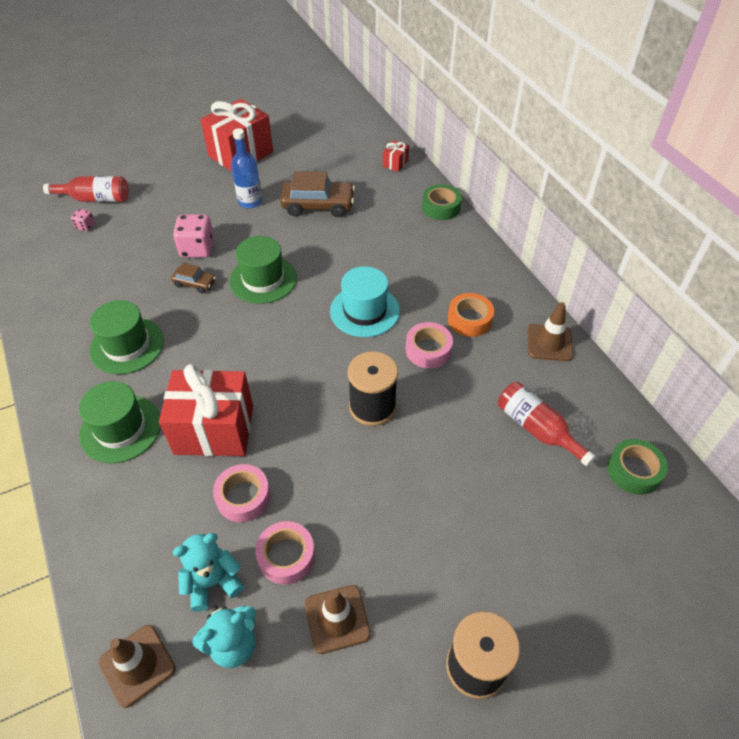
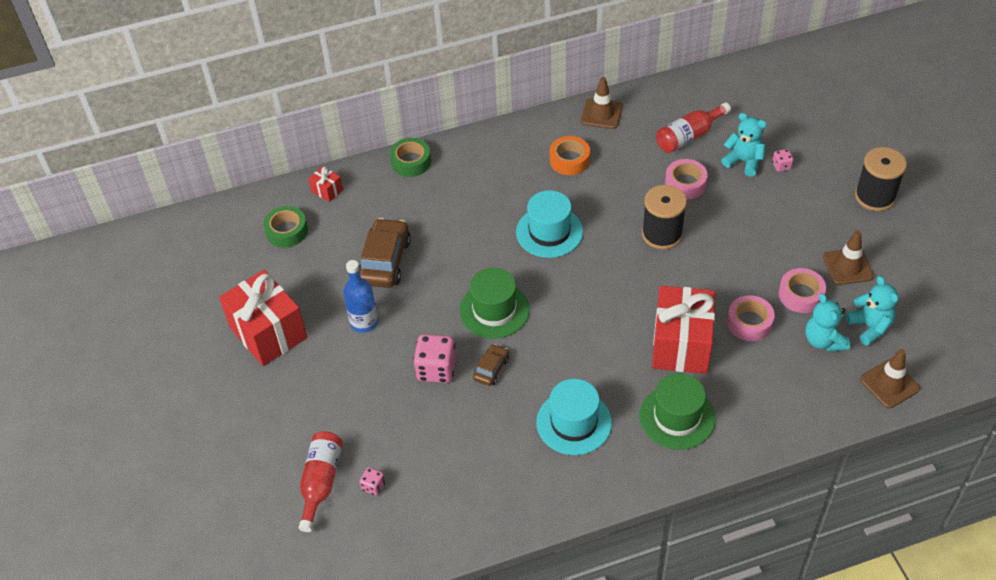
camera: 80 degrees left, 0 degrees up
green hat [89,300,164,374] -> turquoise hat [536,379,612,455]
pink tape [406,322,453,368] -> pink tape moved to [665,159,708,199]
green tape [607,439,668,495] -> green tape moved to [264,206,308,248]
none -> turquoise teddy bear [721,113,767,177]
none -> pink dice [772,149,794,172]

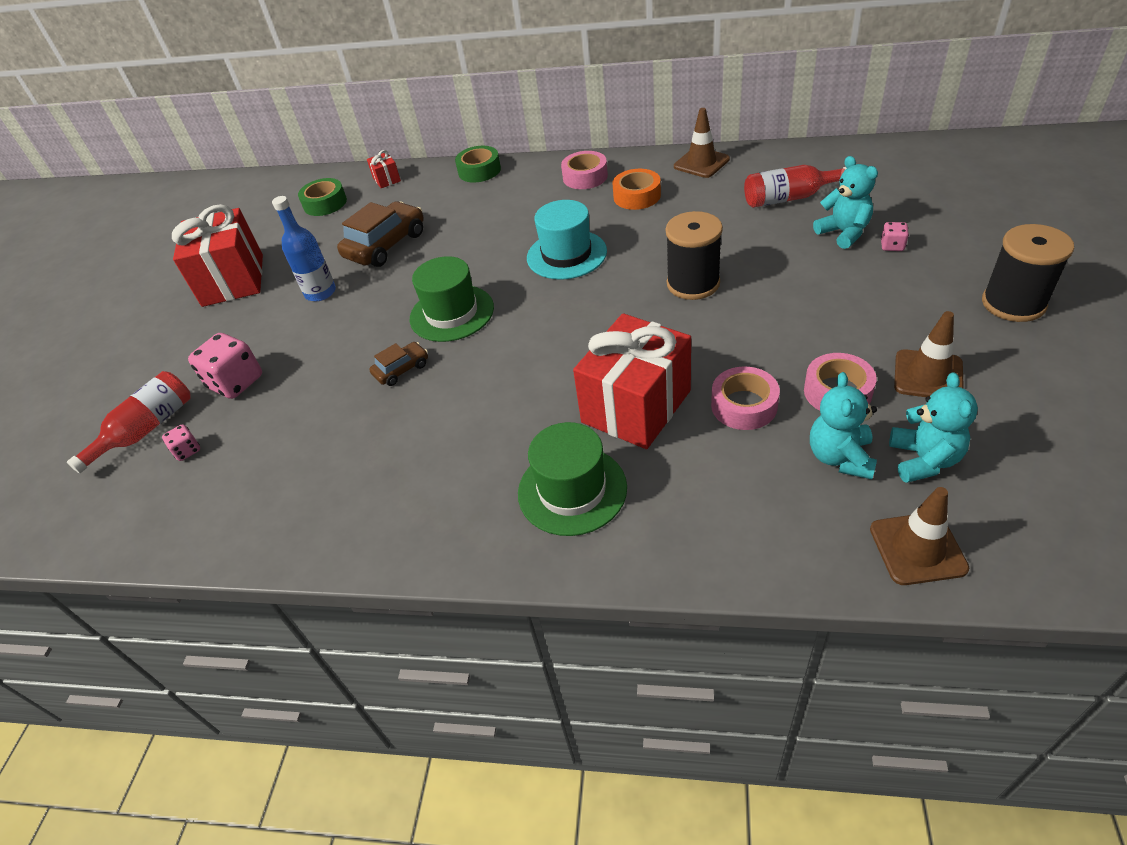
camera: 30 degrees right, 5 degrees down
pink dice [413,334,456,383] -> pink dice moved to [188,333,262,399]
turquoise hat [536,379,612,455] -> none
pink tape [665,159,708,199] -> pink tape moved to [561,151,608,189]

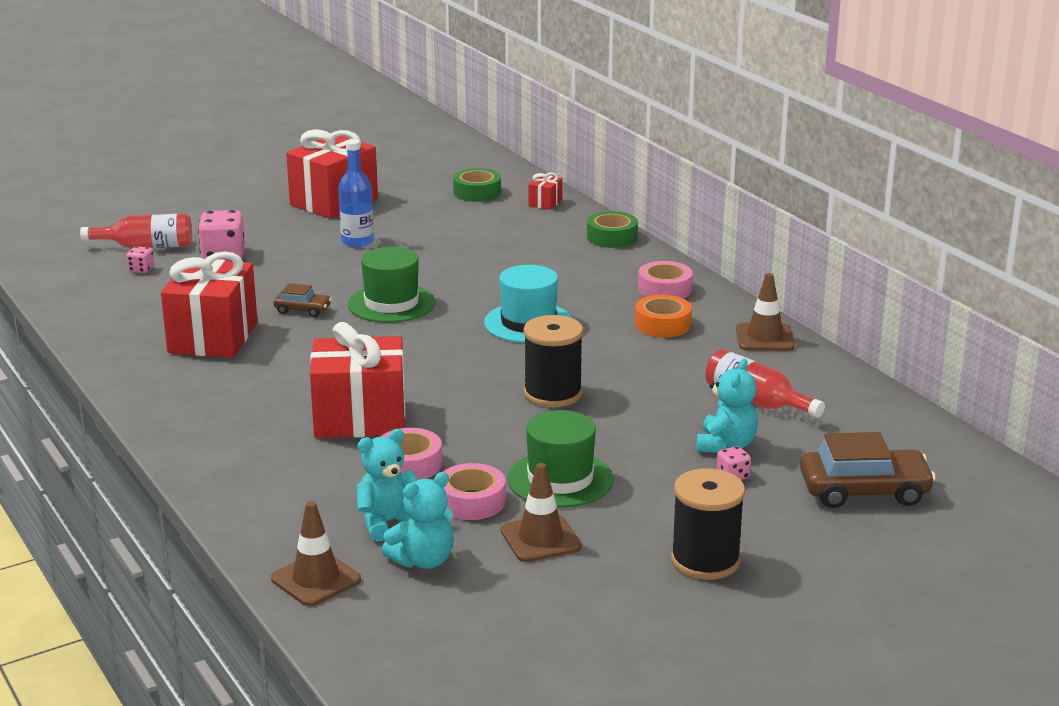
camera: 45 degrees right, 20 degrees down
brown car [337,201,424,267] -> brown car moved to [800,432,936,508]
green hat [518,422,627,536] -> green hat moved to [507,410,613,508]
none -> red gift [161,252,258,358]

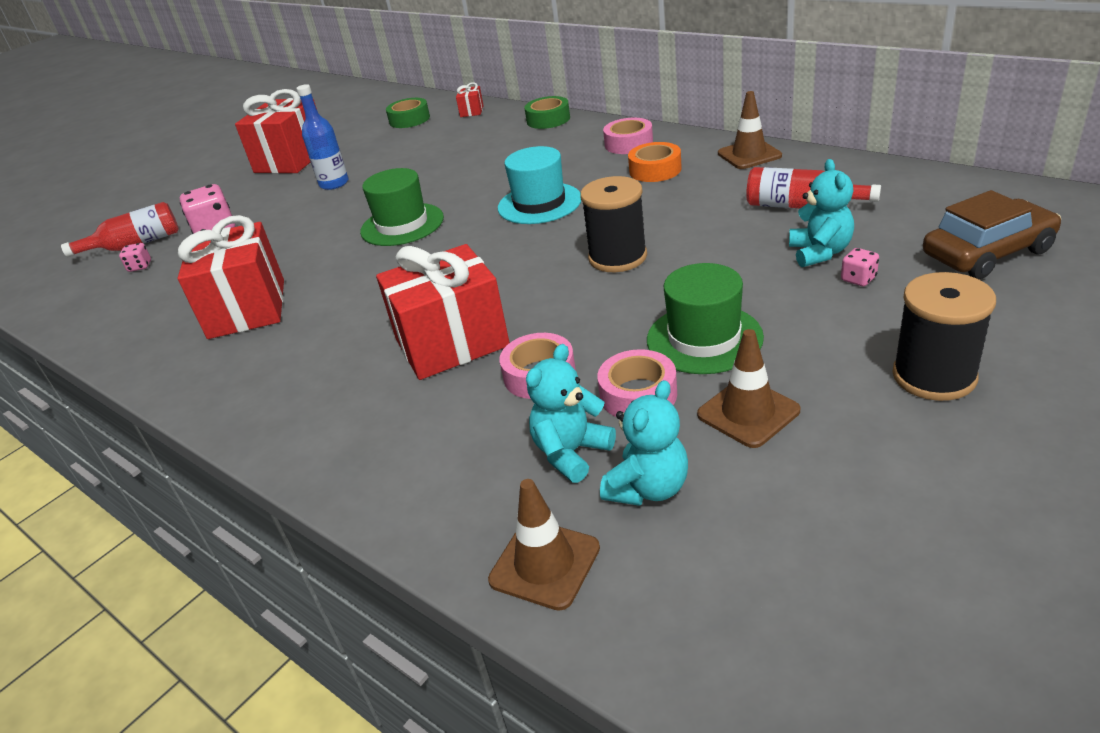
camera: 15 degrees left, 10 degrees up
brown car [273,283,332,317] -> none

